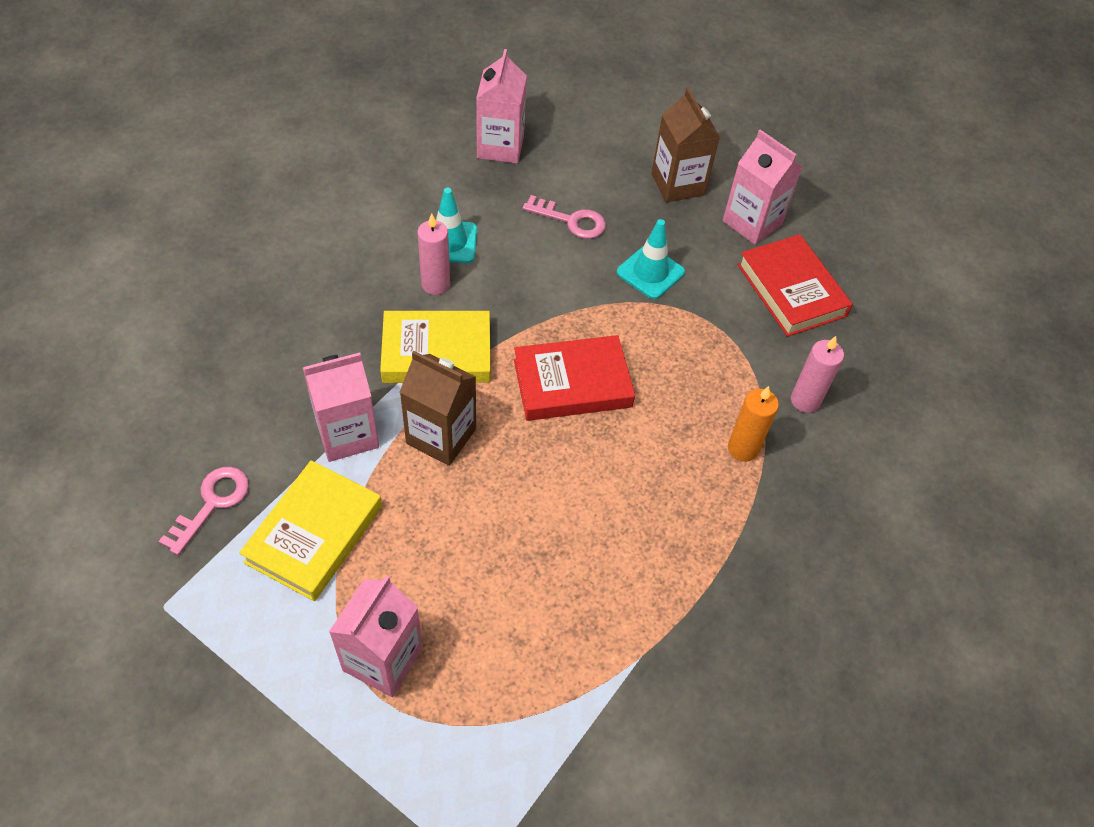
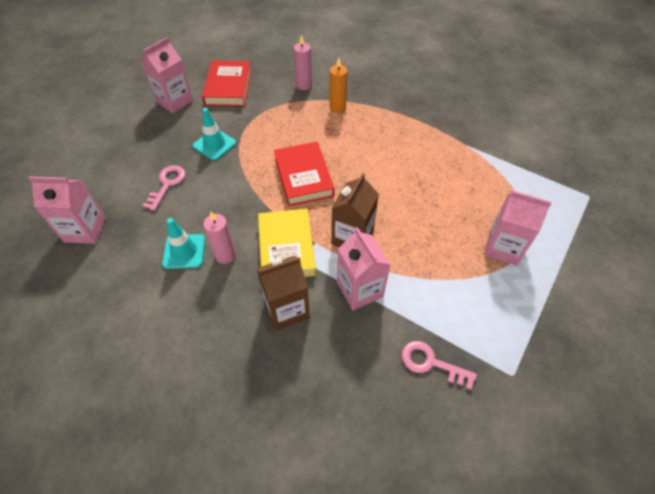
camera: 90 degrees left, 0 degrees up
yellow book [239,460,382,601] -> none
brown carton [651,88,720,203] -> brown carton moved to [257,256,310,331]
red book [738,234,853,337] -> red book turned 60 degrees counterclockwise [202,61,252,107]

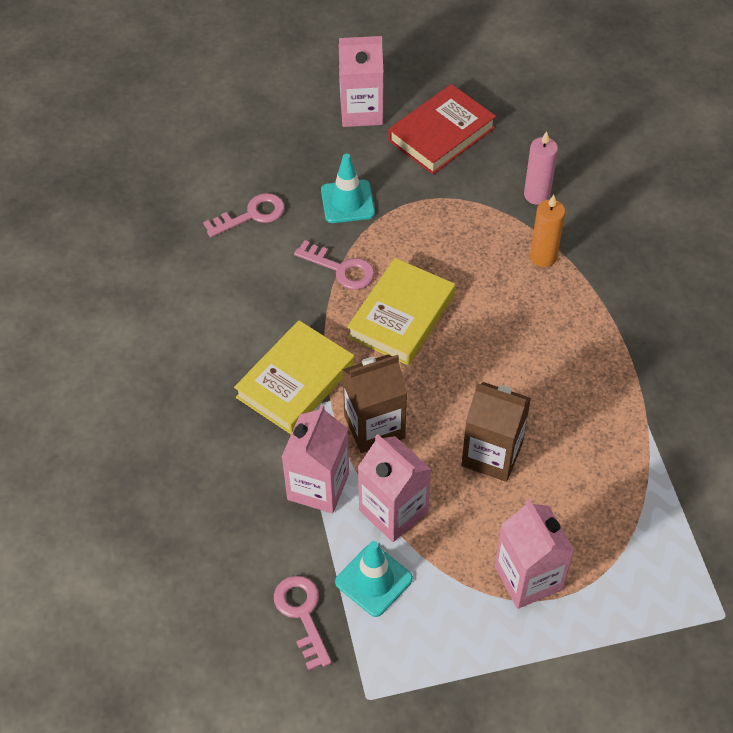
camera: 45 degrees right, 0 degrees up
pink carton [29,176,106,244] -> pink carton moved to [358,434,432,542]
turquoise traffic cone [162,218,205,269] -> turquoise traffic cone moved to [335,541,413,617]
pink candle [203,211,236,264] -> none
brown carton [257,256,310,331] -> brown carton moved to [461,382,531,482]
red book [274,142,335,206] -> yellow book [347,258,455,365]
none -> pink key [294,240,375,290]

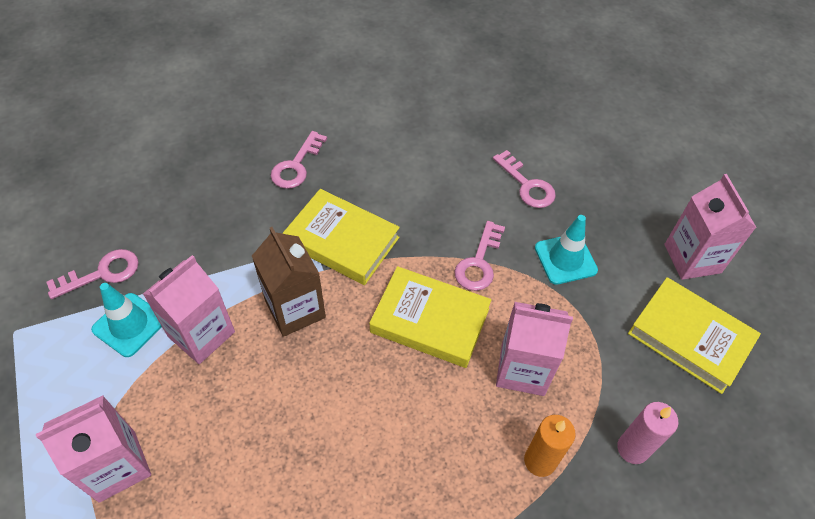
camera: 80 degrees right, 0 degrees up
pink carton [282,404,349,514] -> pink carton moved to [496,302,573,396]
red book [388,84,496,174] -> yellow book [628,277,761,394]
brown carton [461,382,531,482] -> none
none -> pink key [271,131,327,189]

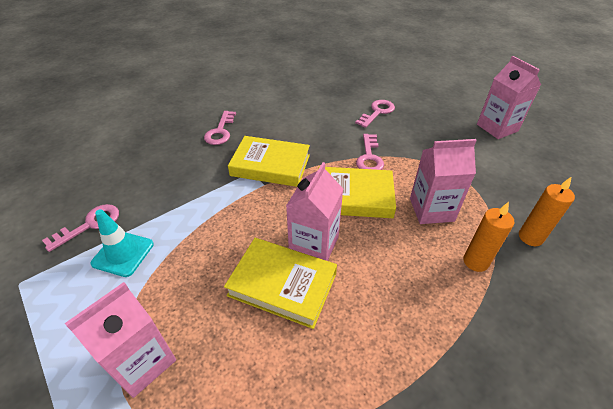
camera: 15 degrees left, 10 degrees down
pink carton [143,255,235,364] -> pink carton moved to [286,162,343,261]
brown carton [252,227,326,337] -> none
pink key [493,150,556,208] -> pink key turned 90 degrees counterclockwise [355,100,395,128]
turquoise traffic cone [535,215,598,285] -> none
pink candle [617,402,678,464] -> orange candle [519,177,575,246]
yellow book [628,277,761,394] -> yellow book moved to [224,238,337,329]

